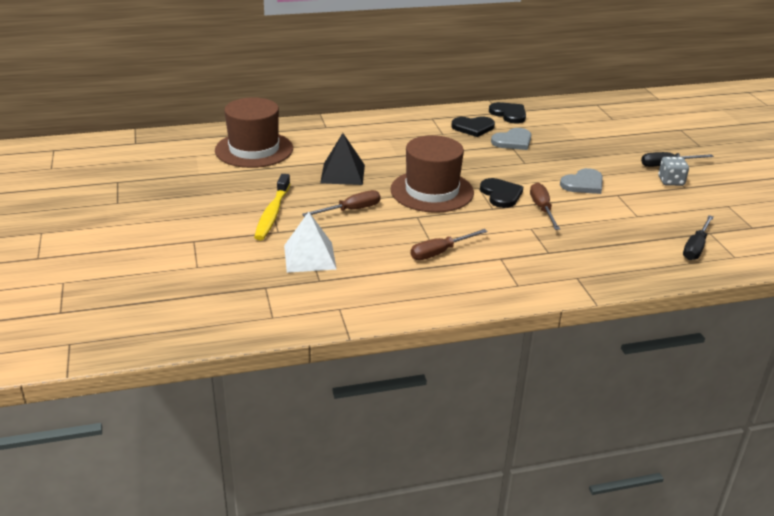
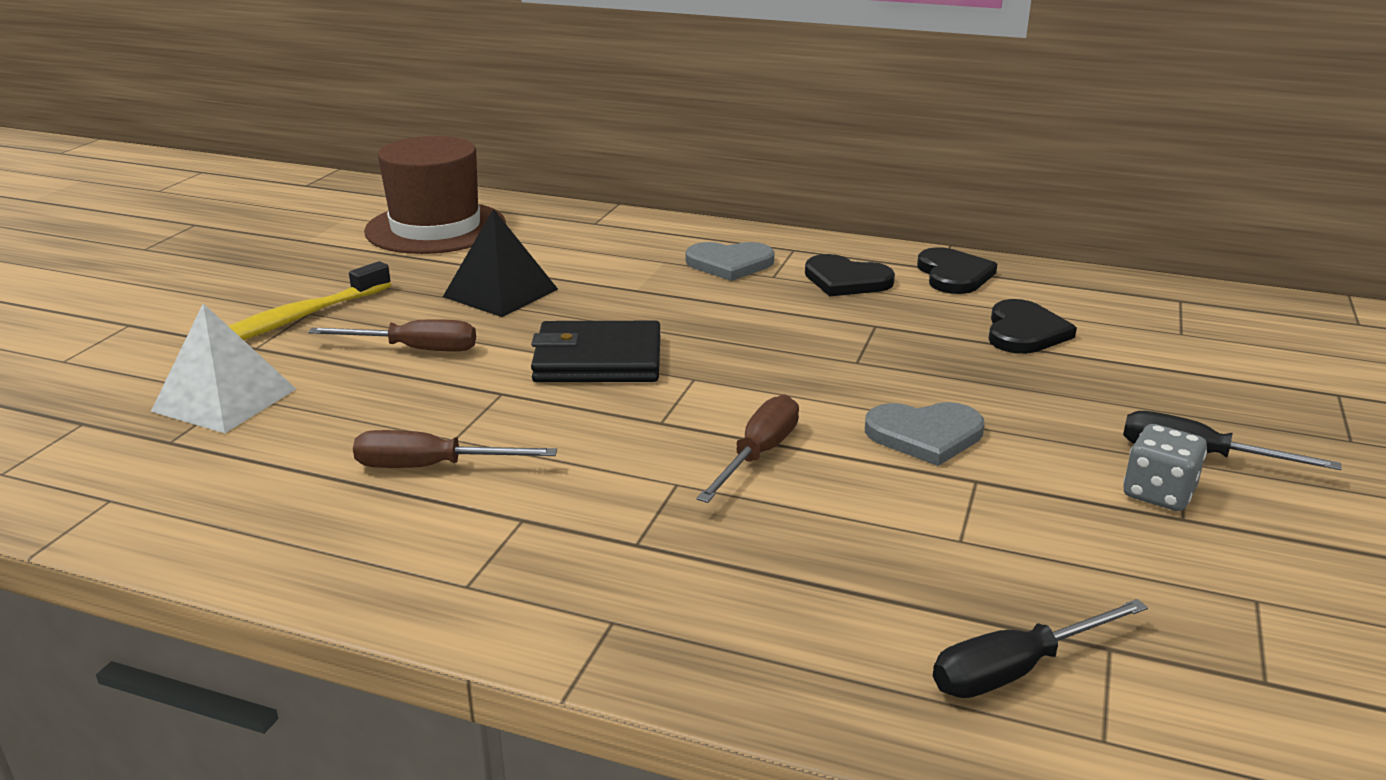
camera: 35 degrees right, 5 degrees down
brown hat [390,135,474,213] -> black wallet [531,321,660,382]
black heart [480,178,523,208] -> black heart moved to [988,299,1077,354]
grey heart [491,128,531,150] -> grey heart moved to [685,242,775,281]

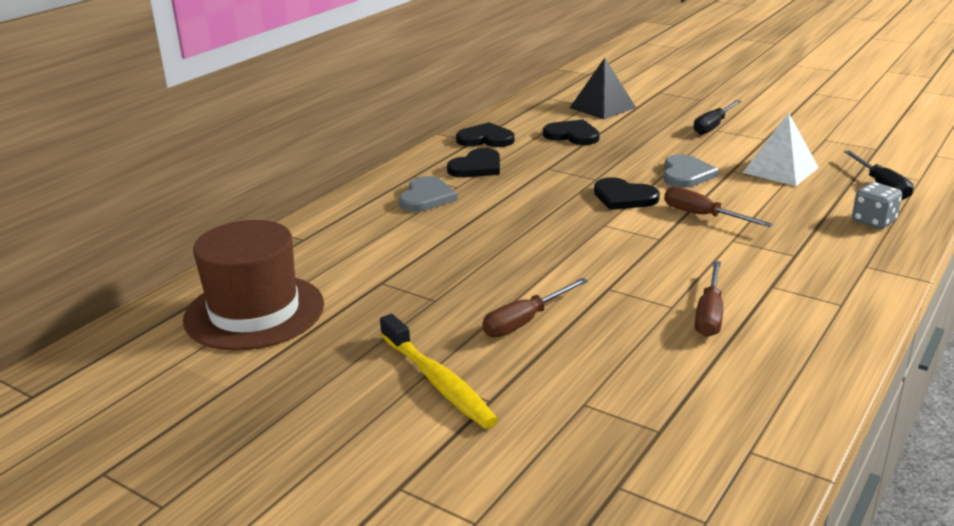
camera: 75 degrees left, 0 degrees up
white pyramid [151,303,296,433] -> white pyramid moved to [743,112,819,186]
brown screwdriver [308,319,476,352] -> brown screwdriver turned 150 degrees counterclockwise [482,278,588,337]
black pyramid [443,209,558,317] -> black pyramid moved to [570,58,636,119]
black wallet [531,321,660,382] -> none
grey dice [1123,424,1207,511] -> grey dice moved to [852,182,902,229]
none -> black heart [594,177,660,210]

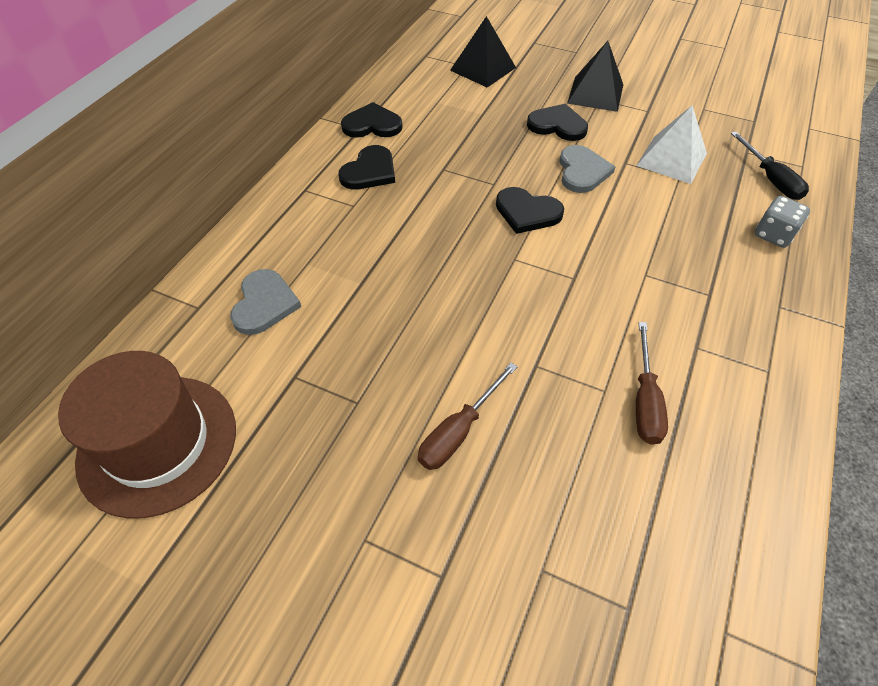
camera: 10 degrees left, 25 degrees up
yellow toothbrush [380,314,498,428] -> none
grey heart [399,176,458,212] -> grey heart moved to [230,269,301,335]
black heart [543,119,600,145] -> black heart moved to [527,104,588,141]
brown screwdriver [664,187,773,227] -> none
black screwdriver [694,100,741,135] -> black pyramid [567,41,623,112]

